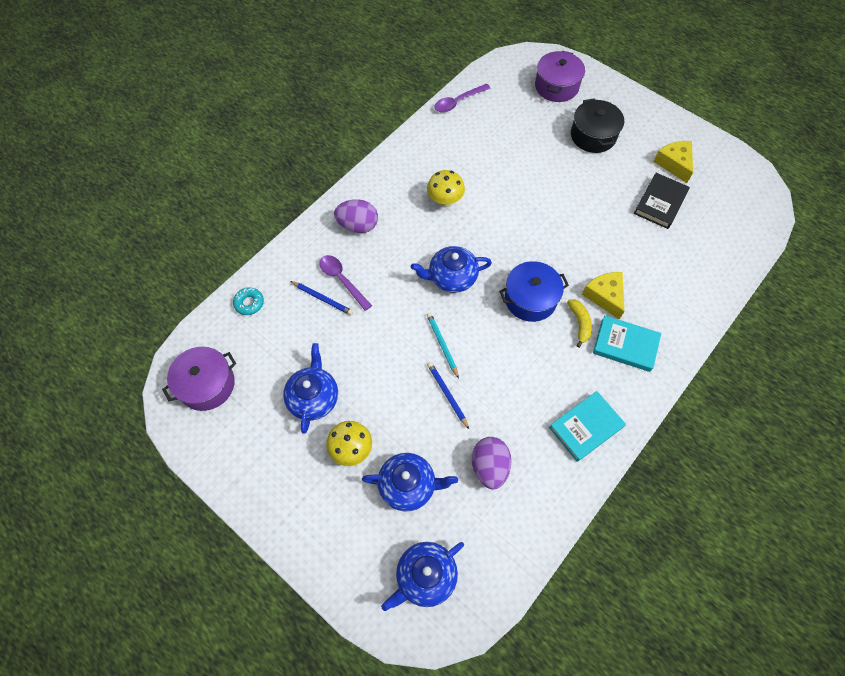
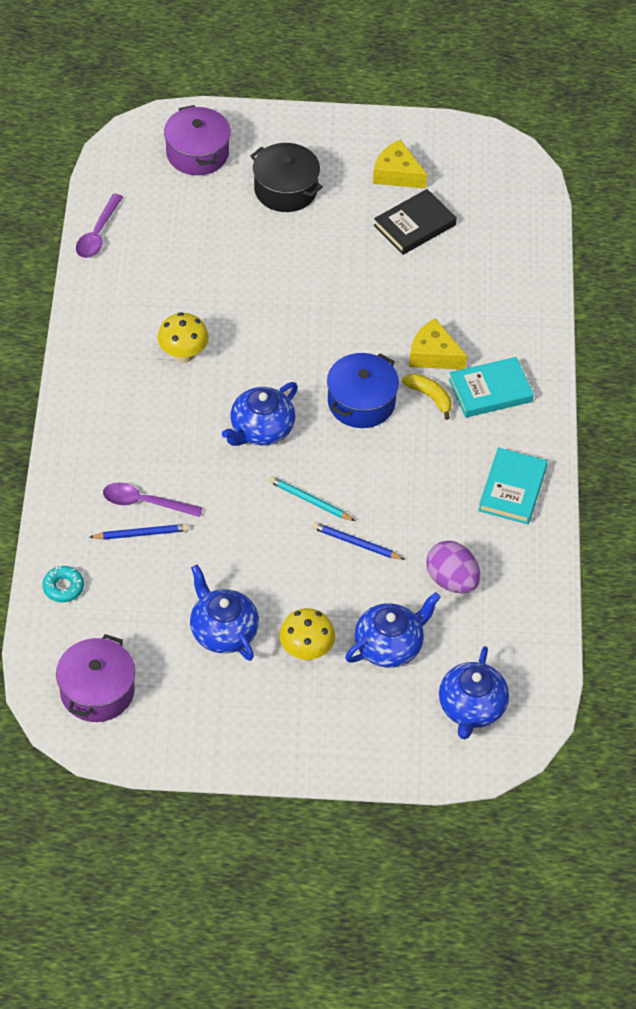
camera: 40 degrees left, 10 degrees down
purple egg [334,199,378,233] -> none
black book [634,173,690,229] -> black book turned 60 degrees clockwise [374,189,457,255]

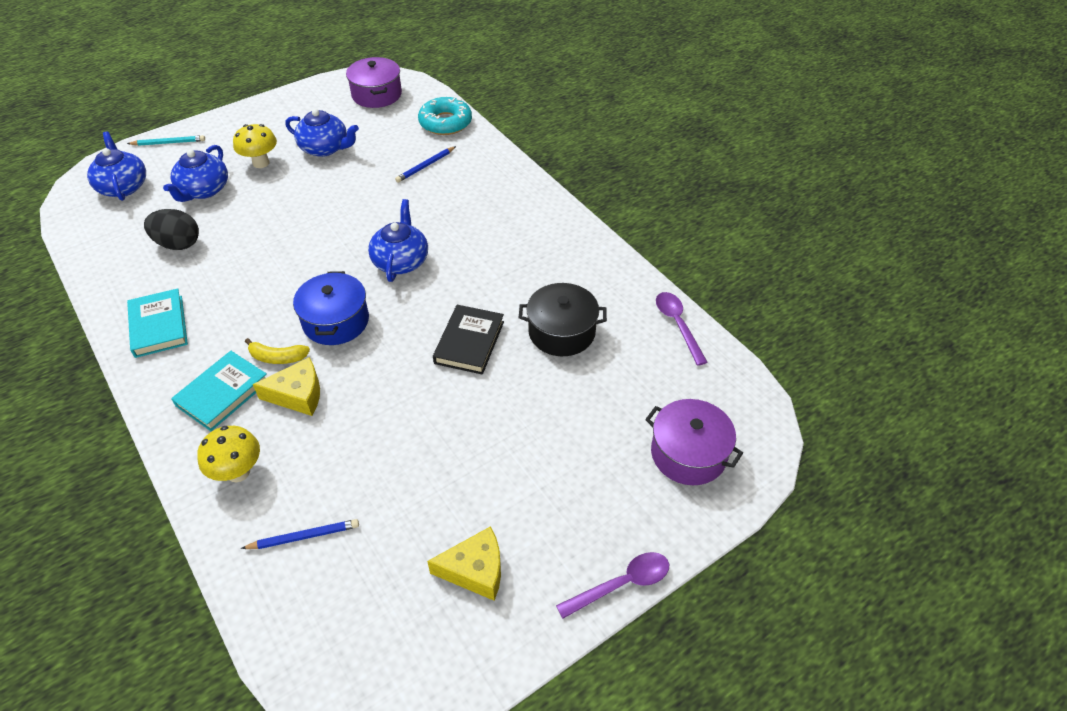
camera: 145 degrees right, 5 degrees down
turquoise donut [43,566,84,602] -> turquoise donut [418,97,472,135], size x1.79
purple spoon [103,482,203,517] -> purple spoon moved to [556,552,669,619]
yellow mushroom [158,312,209,363] -> yellow mushroom moved to [197,426,260,482]
black pot [250,143,323,212] -> black pot moved to [519,283,607,356]
turquoise pencil [269,476,355,521] -> turquoise pencil moved to [127,135,205,146]
blue pencil [312,522,405,560] -> blue pencil moved to [241,519,359,549]
black book [374,189,457,255] -> black book moved to [433,305,504,375]
purple egg [426,541,480,593] -> black egg [144,209,199,250]

